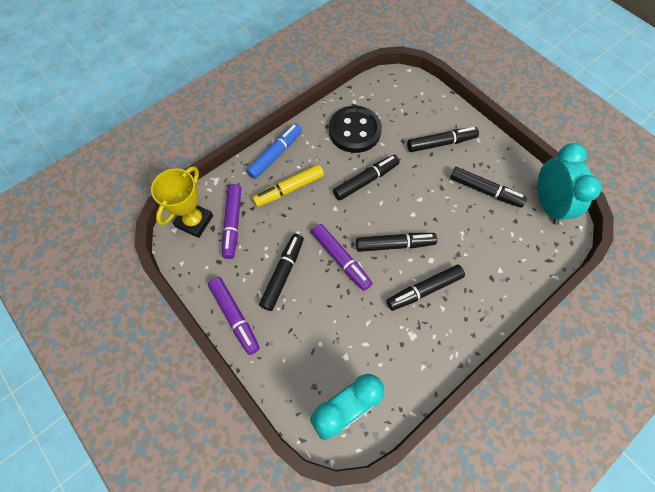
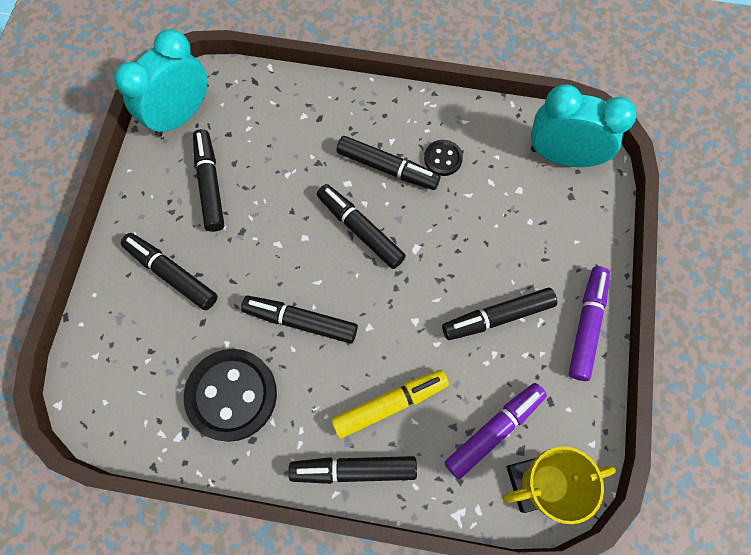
camera: 130 degrees left, 5 degrees up
blue marker [246,123,302,179] -> black marker [288,456,417,484]
yellow marker [252,164,324,207] -> yellow marker turned 45 degrees counterclockwise [331,370,449,439]
purple marker [312,224,373,291] -> none
none -> black button [424,140,463,176]

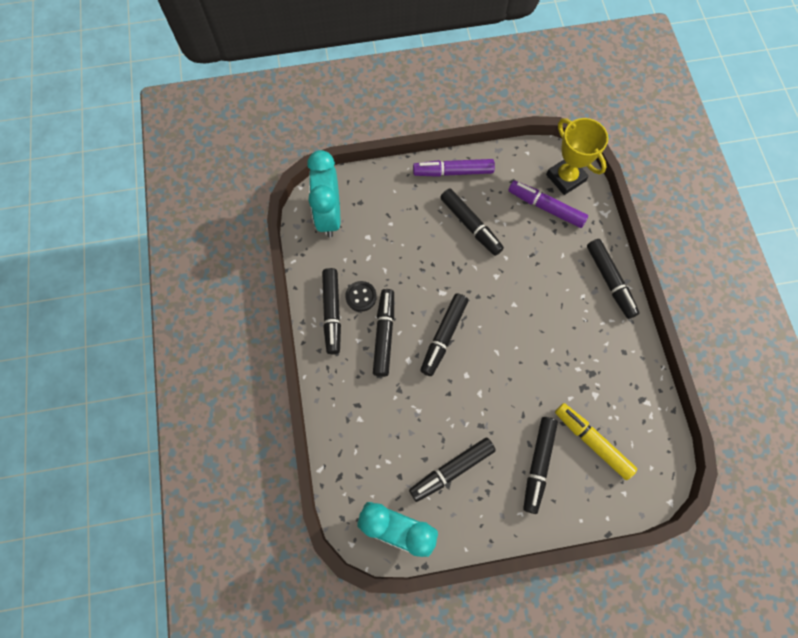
camera: 110 degrees left, 0 degrees up
black button [184,349,277,442] -> none
black marker [241,296,358,344] -> black marker moved to [322,268,341,354]
yellow marker [331,370,449,439] -> yellow marker moved to [555,403,637,480]

